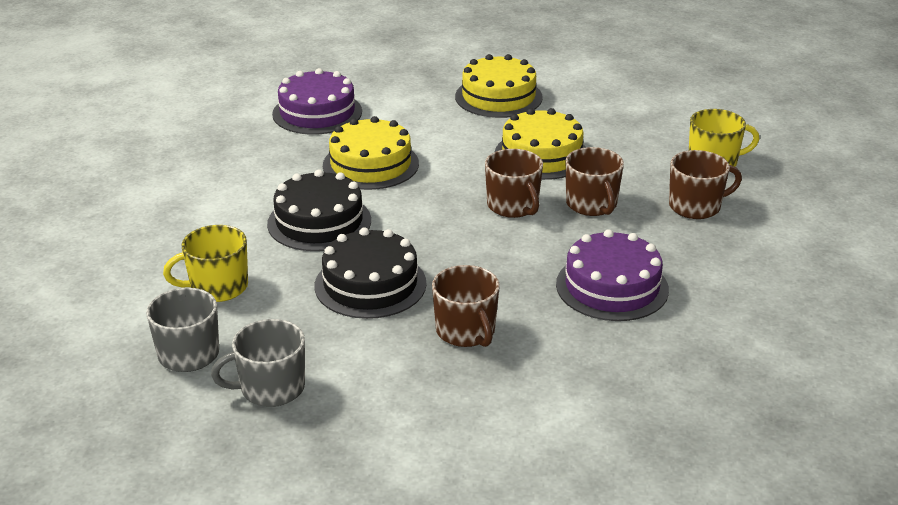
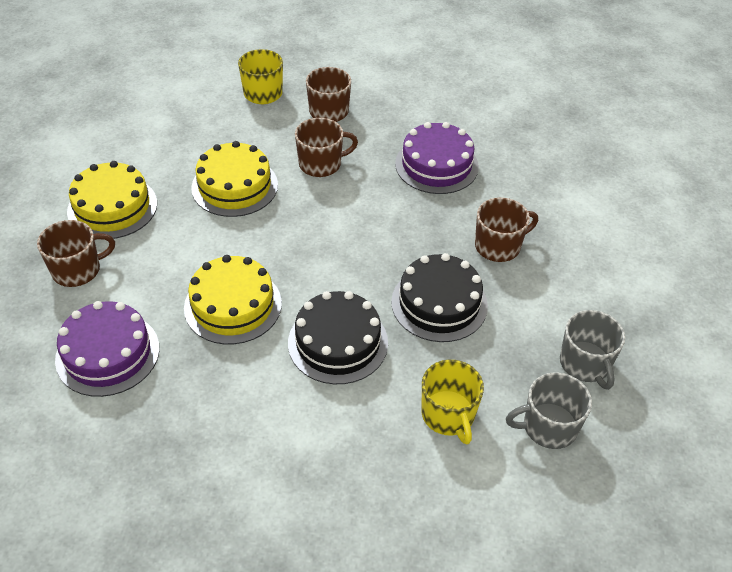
camera: 90 degrees left, 15 degrees up
brown mug [485,149,543,218] -> brown mug moved to [37,220,115,287]

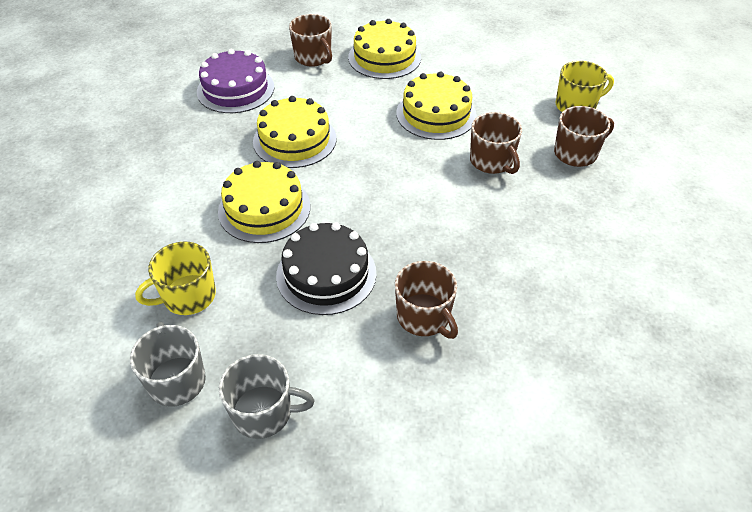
camera: 80 degrees right, 0 degrees up
black cake [288,291,388,384] -> yellow cake [218,161,310,243]
purple cake [395,122,479,194] -> none
grey mug [560,310,625,390] -> grey mug turned 150 degrees counterclockwise [219,354,315,439]

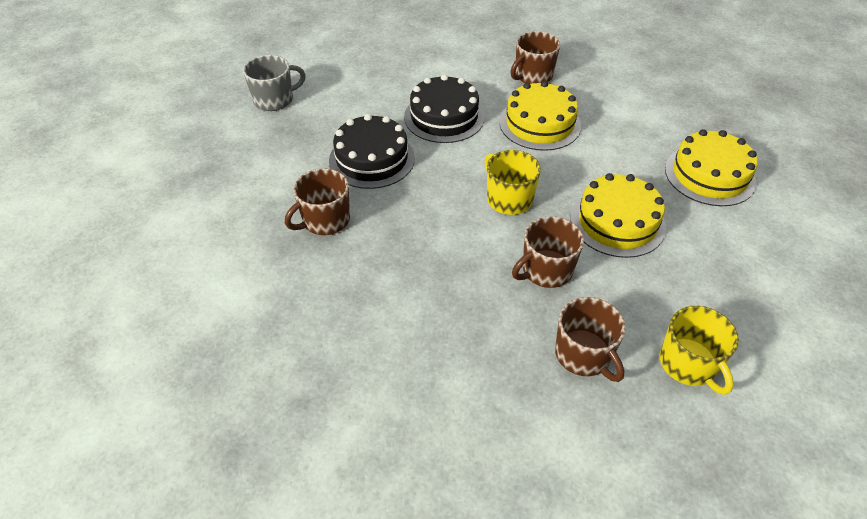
camera: 85 degrees right, 0 degrees up
yellow mug [135,242,216,315] -> yellow mug moved to [485,150,541,215]
purple cake [197,49,274,113] -> none
yellow cake [218,161,310,243] -> black cake [404,74,484,143]
grey mug [219,354,315,439] -> none
brown mug [289,14,332,67] -> brown mug moved to [510,31,560,84]

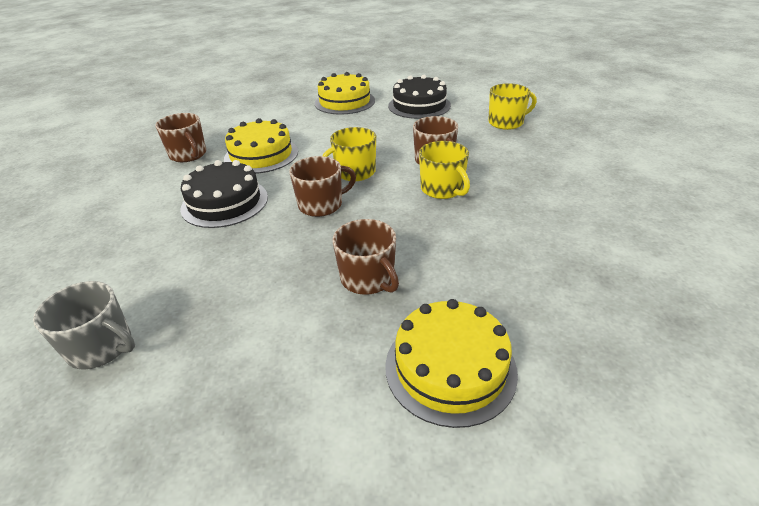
camera: 85 degrees left, 10 degrees down
grey mug [243,55,306,111] -> grey mug turned 135 degrees clockwise [33,281,135,369]
black cake [329,114,415,189] -> black cake moved to [388,75,451,119]
brown mug [555,297,626,382] -> brown mug moved to [289,156,356,217]
yellow cake [570,173,666,258] -> yellow cake moved to [385,299,518,428]
none -> yellow mug [419,141,470,199]

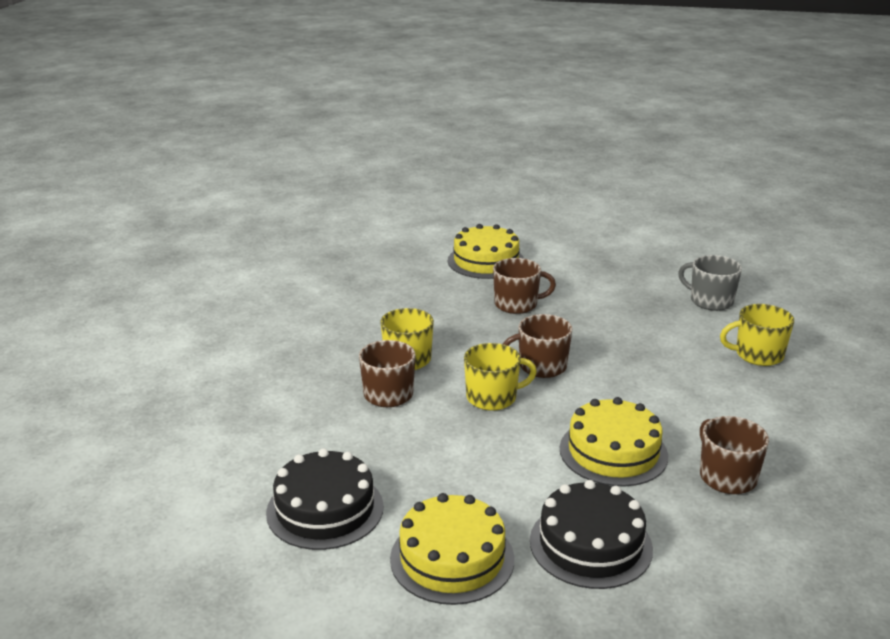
camera: 165 degrees left, 10 degrees down
black cake [180,160,268,228] -> black cake moved to [530,480,653,589]
brown mug [333,219,399,295] -> brown mug turned 105 degrees clockwise [493,258,556,314]
yellow mug [488,83,537,130] -> yellow mug moved to [720,304,794,366]

